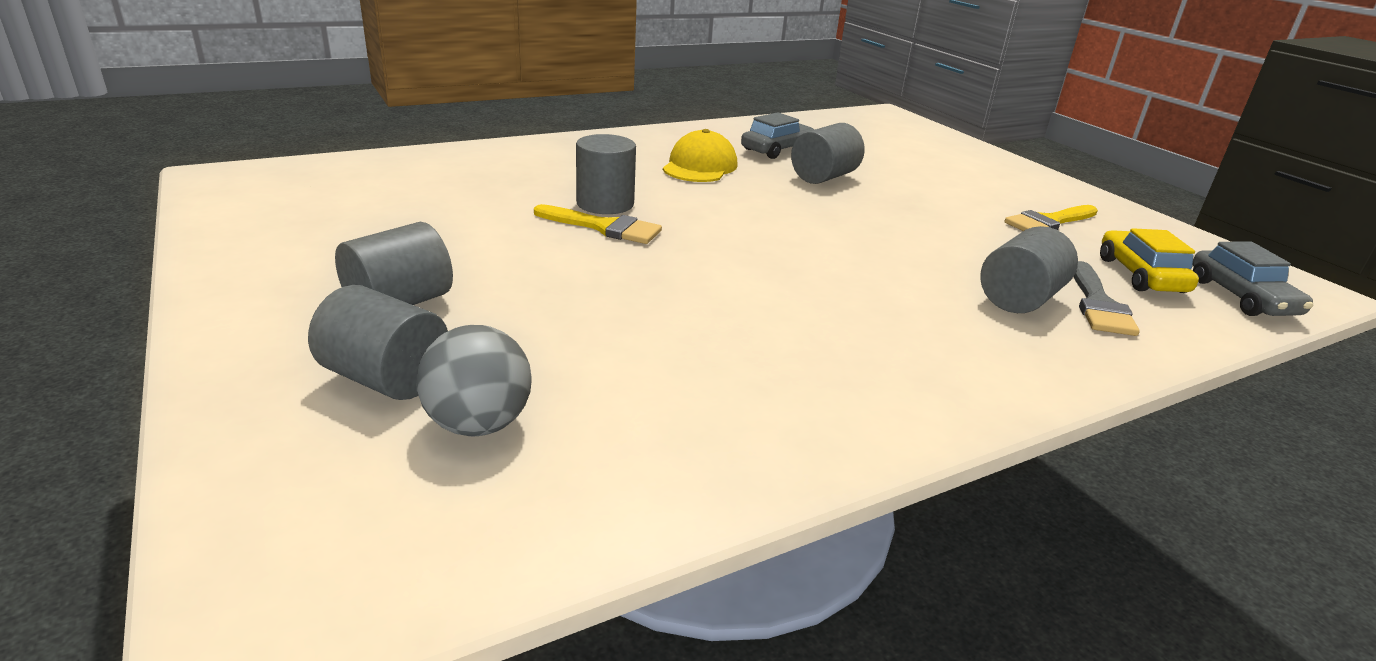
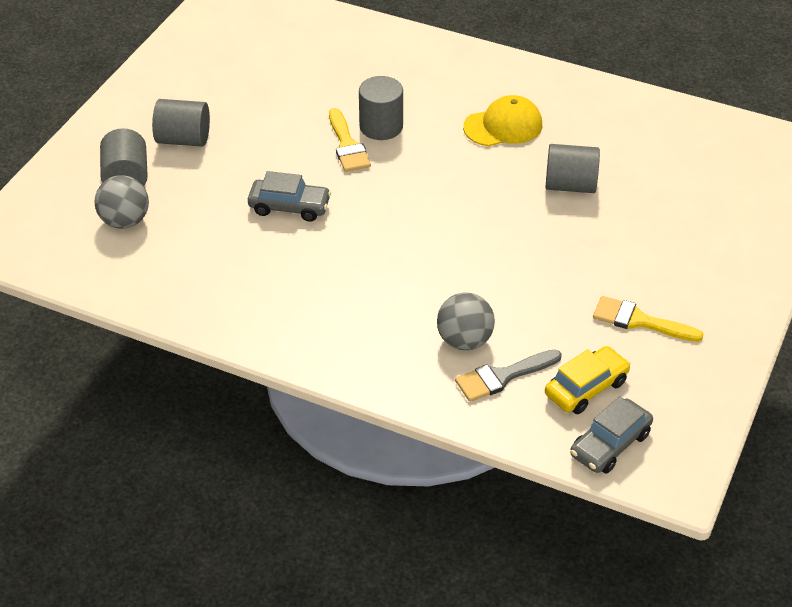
camera: 55 degrees right, 15 degrees up
grey car [741,112,814,159] -> grey car moved to [248,171,331,222]
grey cylinder [980,226,1078,313] -> grey ball [437,293,495,350]

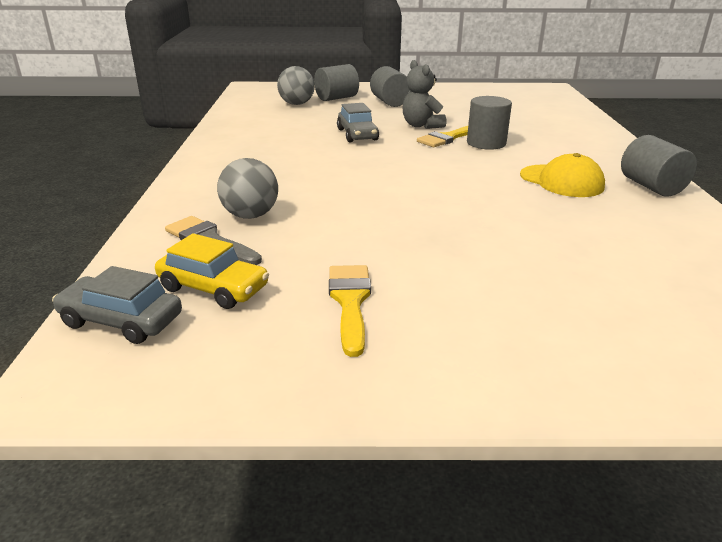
camera: 65 degrees right, 15 degrees down
grey cylinder [545,144,600,193] -> grey cylinder moved to [621,135,697,197]
none -> grey teddy bear [402,60,446,129]

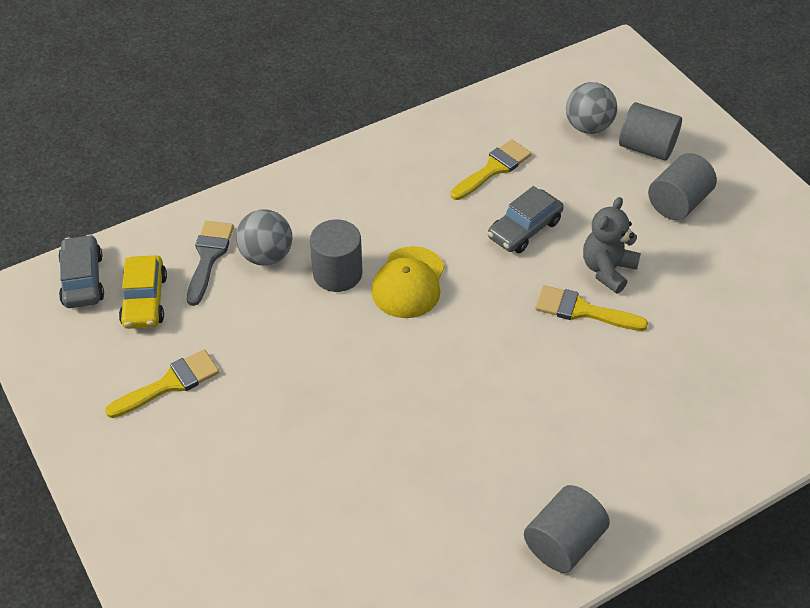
camera: 60 degrees right, 20 degrees up
grey cylinder [467,96,512,150] -> grey cylinder moved to [310,219,362,292]
yellow cap [520,153,605,197] -> yellow cap moved to [371,246,445,318]
none -> yellow brush [451,139,532,200]

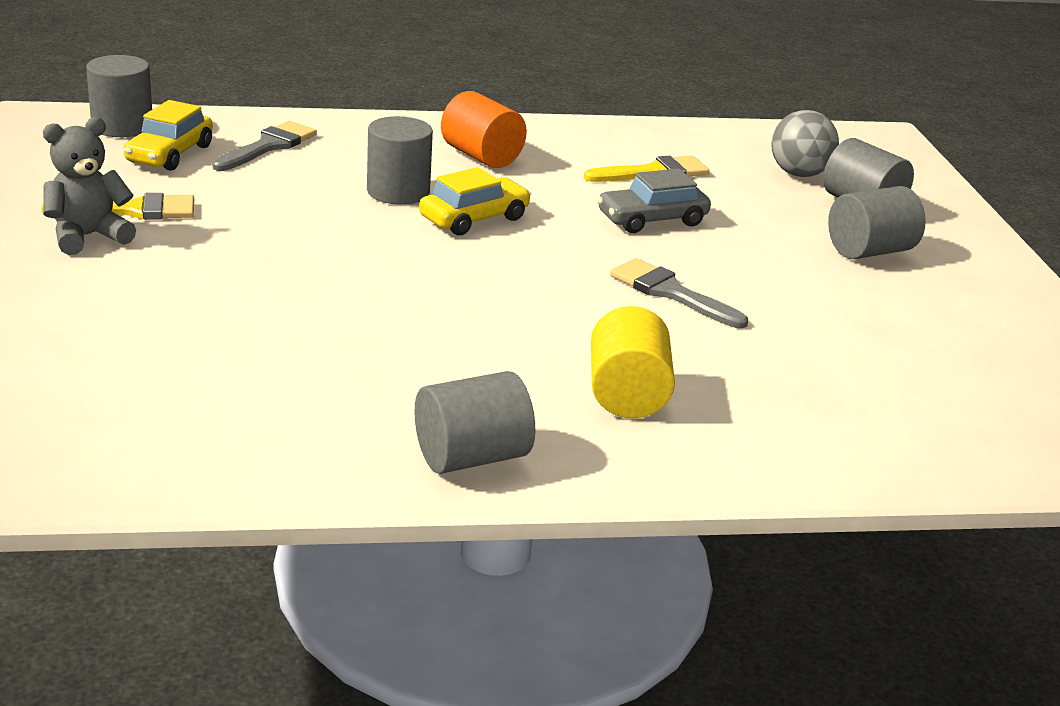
camera: 20 degrees right, 20 degrees down
grey car [58,234,104,308] -> grey cylinder [86,55,152,137]
grey ball [236,209,292,266] -> none
yellow cap [371,246,445,318] -> yellow car [419,167,531,235]
yellow brush [535,285,648,331] -> grey brush [610,258,748,328]
grey teddy bear [583,197,641,293] -> grey teddy bear moved to [43,117,136,255]
none -> orange cylinder [441,91,527,168]
none -> yellow cylinder [591,306,675,418]

